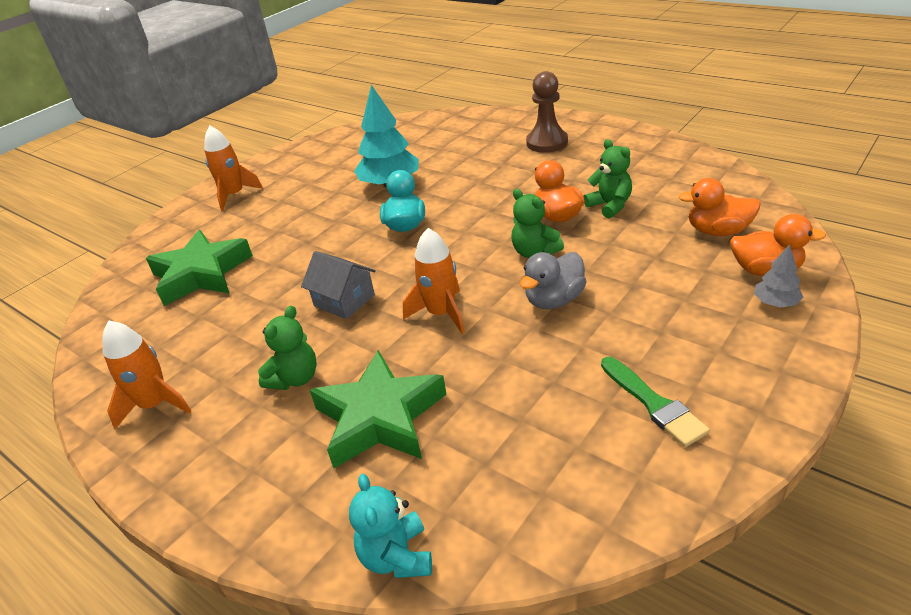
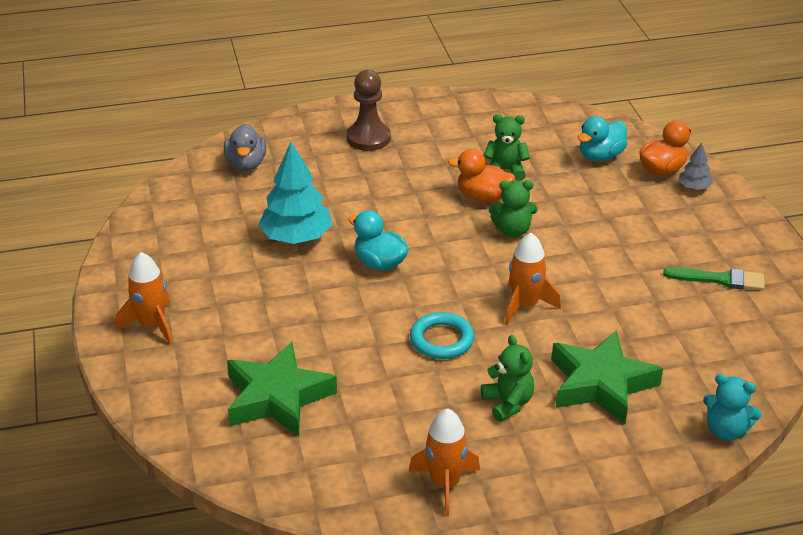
camera: 55 degrees left, 0 degrees up
grey house [301,251,376,319] -> turquoise ring [410,312,474,359]
grey duck [520,252,587,309] -> grey duck moved to [224,124,266,171]
orange duck [678,178,761,236] -> turquoise duck [578,116,627,161]

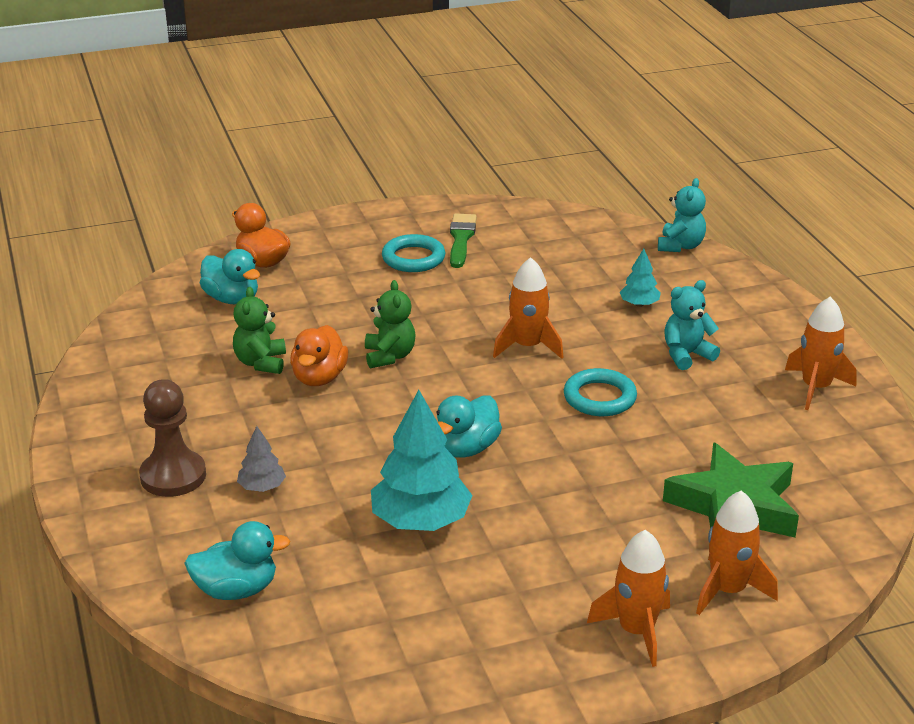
camera: 95 degrees left, 5 degrees down
grey duck [224,124,266,171] -> turquoise duck [184,521,290,600]
green teddy bear [481,335,534,422] -> turquoise teddy bear [664,280,720,370]
green star [551,331,663,424] -> turquoise tree [620,249,661,307]
grey tree [678,143,713,190] -> grey tree moved to [237,426,286,492]
none -> turquoise ring [382,234,445,272]
none -> orange rocket [696,490,778,615]

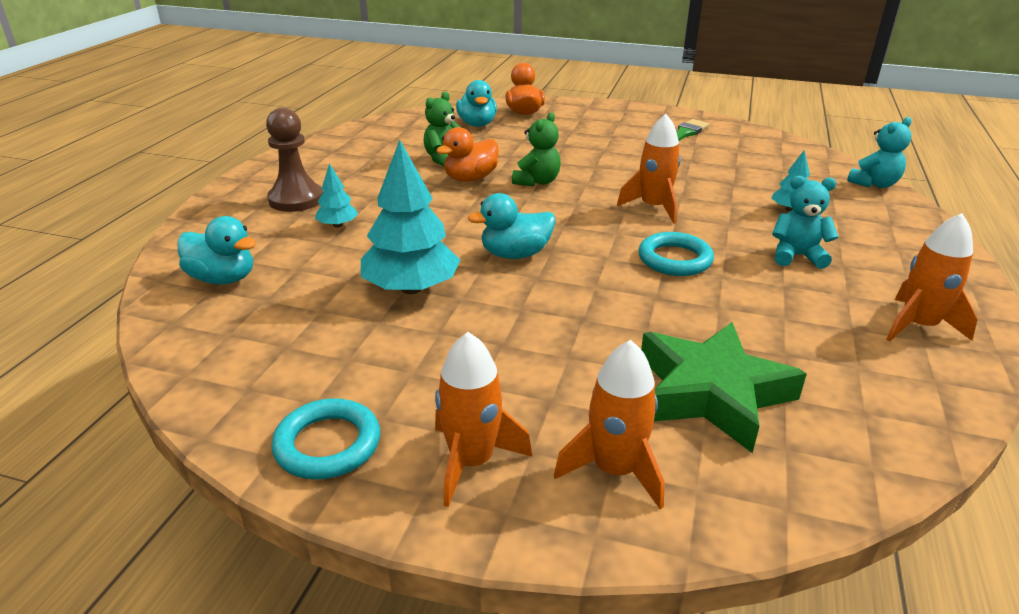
camera: 35 degrees right, 0 degrees up
grey tree [237,426,286,492] -> turquoise tree [315,163,358,228]
turquoise ring [382,234,445,272] -> turquoise ring moved to [271,398,380,479]

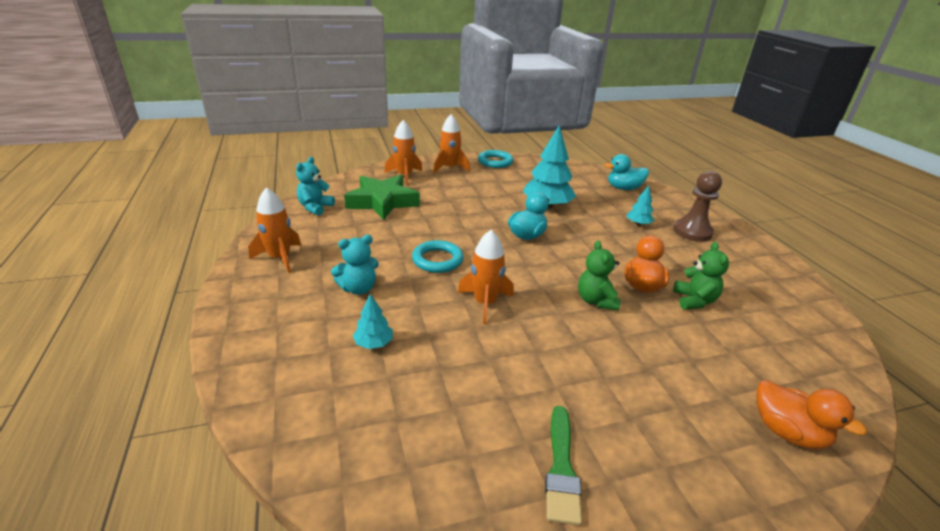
camera: 145 degrees right, 0 degrees up
turquoise duck [456,80,497,127] -> none
turquoise teddy bear [847,117,912,188] -> turquoise teddy bear moved to [296,157,335,215]

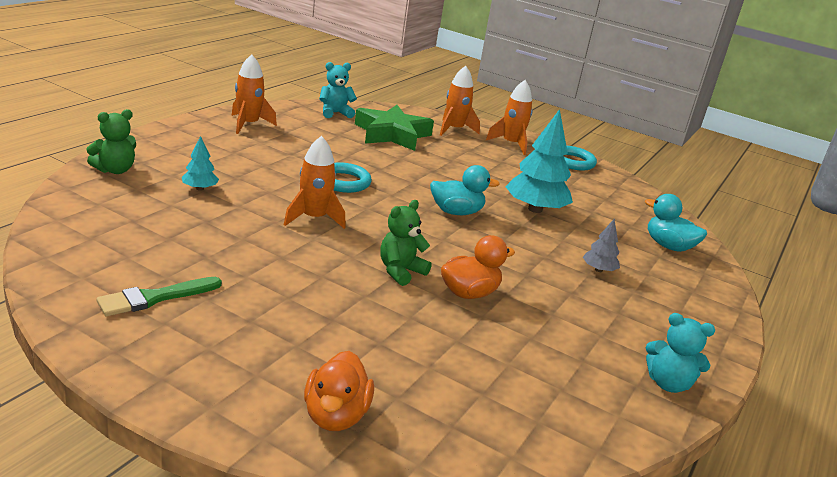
camera: 45 degrees right, 5 degrees down
turquoise teddy bear [331,235,379,295] -> turquoise teddy bear moved to [646,313,715,393]
turquoise tree [627,185,654,226] -> grey tree [583,219,620,272]
brown pawn [673,171,722,242] -> none
green teddy bear [673,242,729,310] -> green teddy bear moved to [86,109,136,174]

